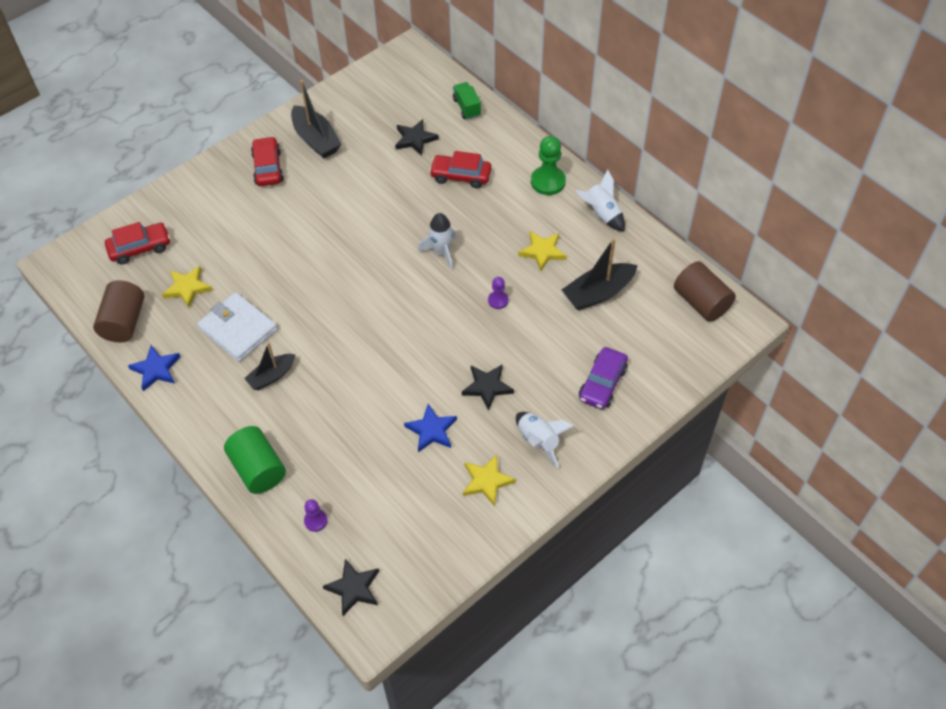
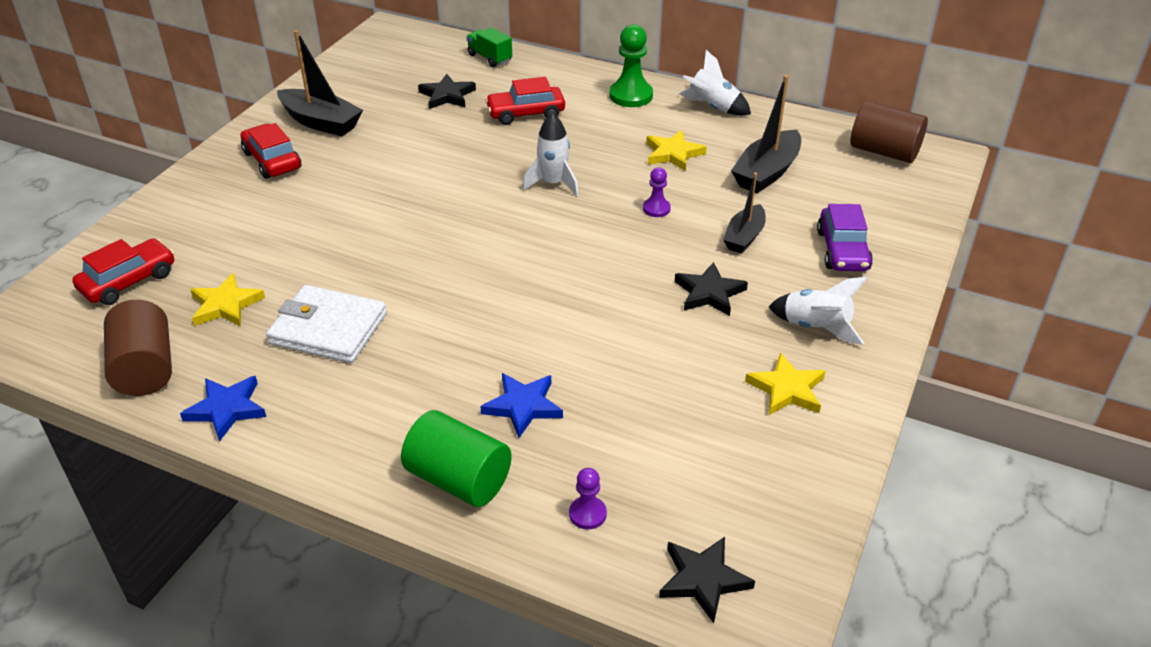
camera: 25 degrees left, 15 degrees down
black boat [244,342,295,390] -> black boat moved to [723,172,766,253]
blue star [404,404,457,452] -> blue star moved to [480,373,563,438]

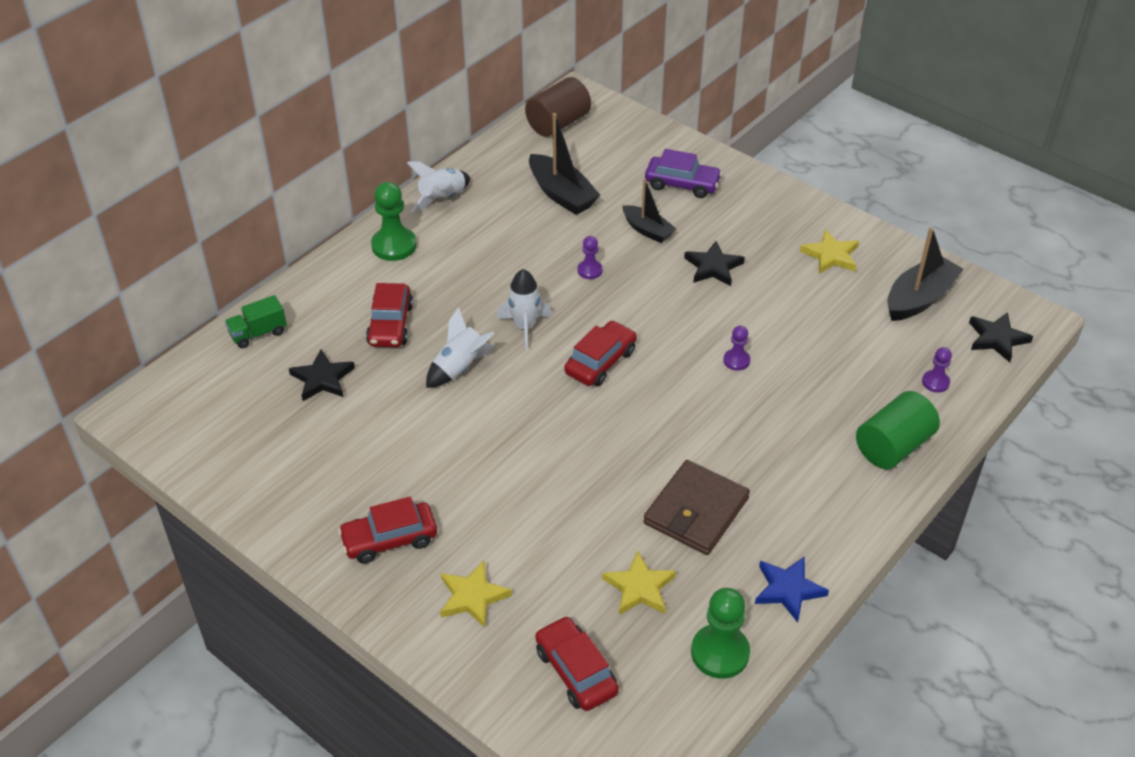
camera: 75 degrees left, 5 degrees up
brown cylinder [104,300,172,396] -> green pawn [691,588,750,679]
white wallet [266,285,387,363] -> brown wallet [643,460,750,555]
black boat [277,30,363,136] -> black boat moved to [887,227,964,321]
blue star [480,373,563,438] -> none
yellow star [646,130,707,171] -> yellow star moved to [440,561,512,628]
white rocket [769,277,868,345] -> white rocket moved to [426,307,495,388]
none -> red car [564,320,637,386]
none -> purple pawn [723,326,750,370]

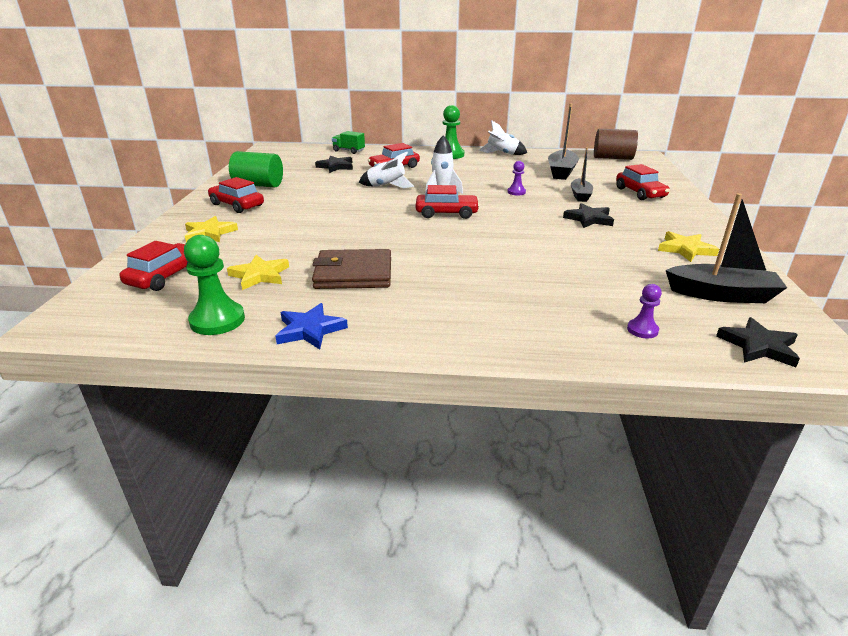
camera: 55 degrees right, 15 degrees down
purple car [645,149,722,198] -> red car [616,164,670,200]
purple pawn [723,326,750,370] -> none
green cylinder [856,391,940,469] -> green cylinder moved to [229,151,283,188]

